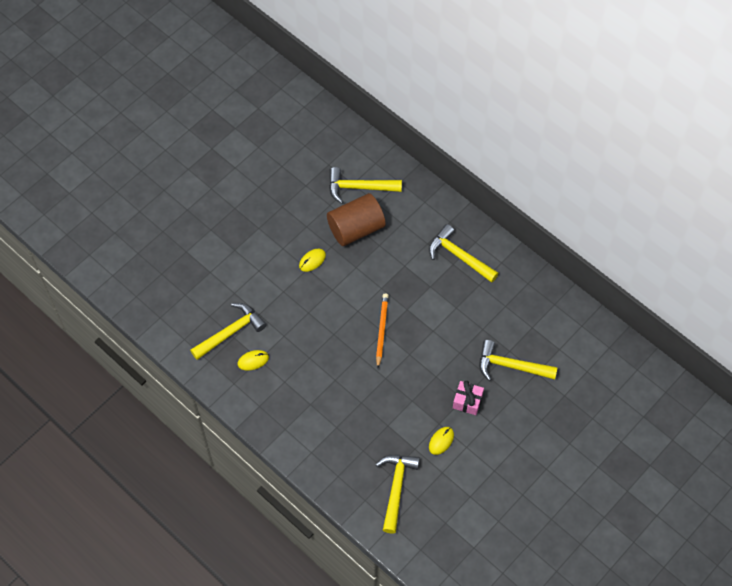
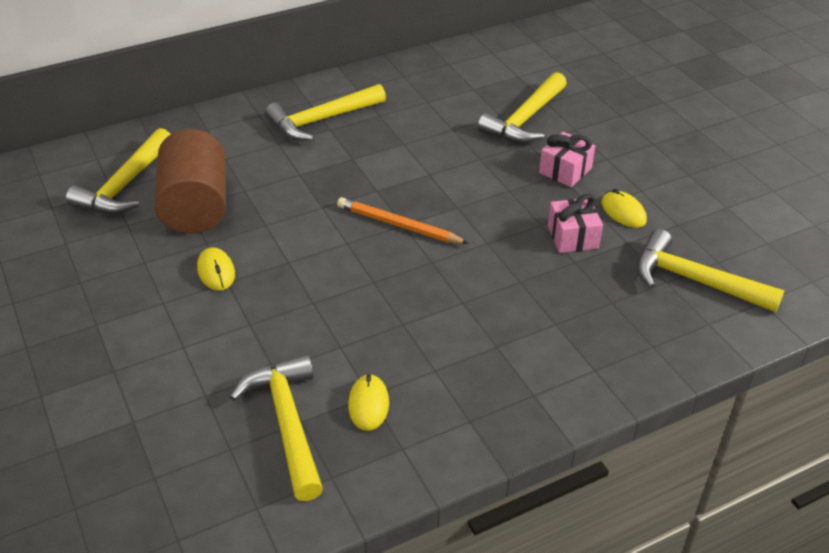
camera: 70 degrees left, 20 degrees down
none -> pink gift [548,194,603,253]

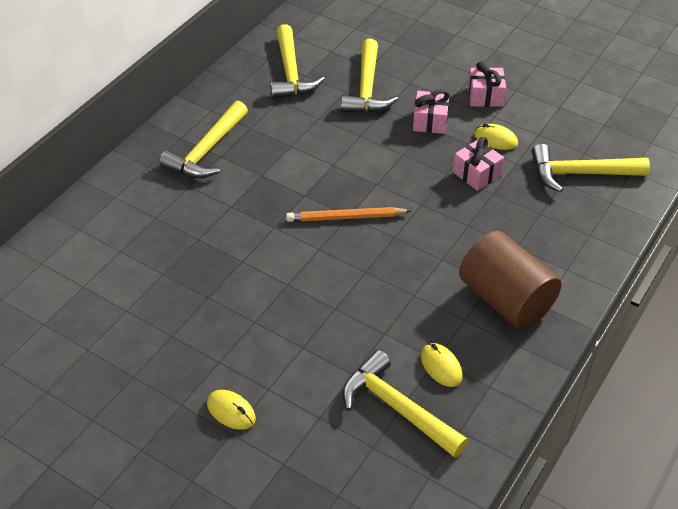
camera: 30 degrees left, 5 degrees up
yellow hammer [66,128,170,214] -> yellow hammer moved to [270,24,325,99]
brown cylinder [154,129,226,234] -> brown cylinder moved to [459,231,561,329]
yellow mouse [197,247,235,291] -> yellow mouse moved to [207,390,256,430]
none -> pink gift [468,62,506,107]

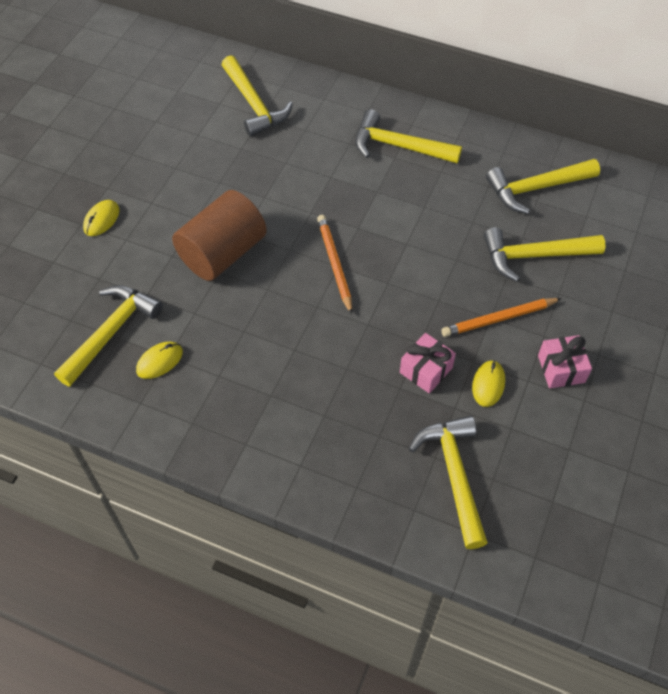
camera: 80 degrees right, 10 degrees up
pink gift [413,89,450,134] -> orange pencil [441,298,562,337]
brown cylinder [459,231,561,329] -> brown cylinder moved to [172,190,267,281]
none -> yellow hammer [222,55,293,137]

